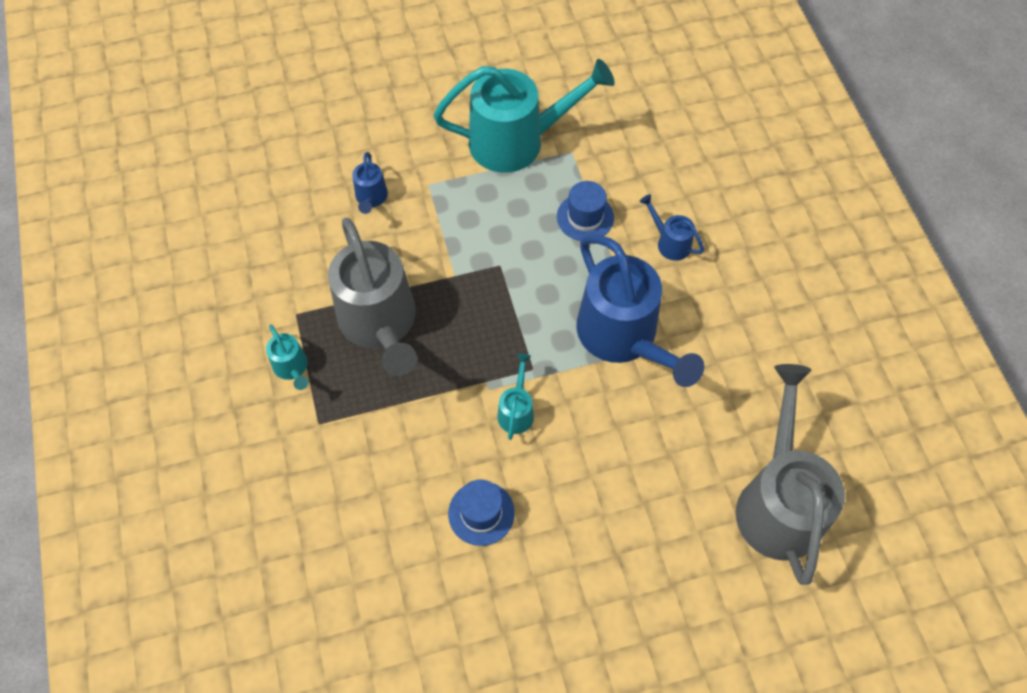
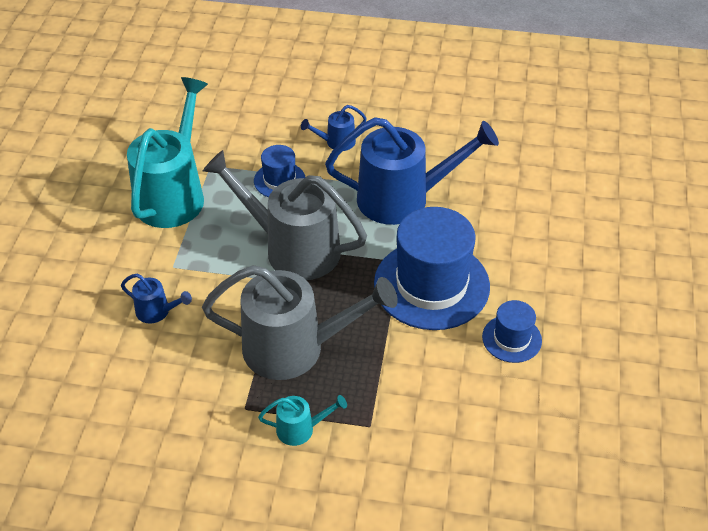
camera: 65 degrees left, 15 degrees down
turquoise watering can [497,353,534,440] -> blue hat [374,207,490,330]
grey watering can [736,364,845,585] -> grey watering can moved to [203,150,367,280]

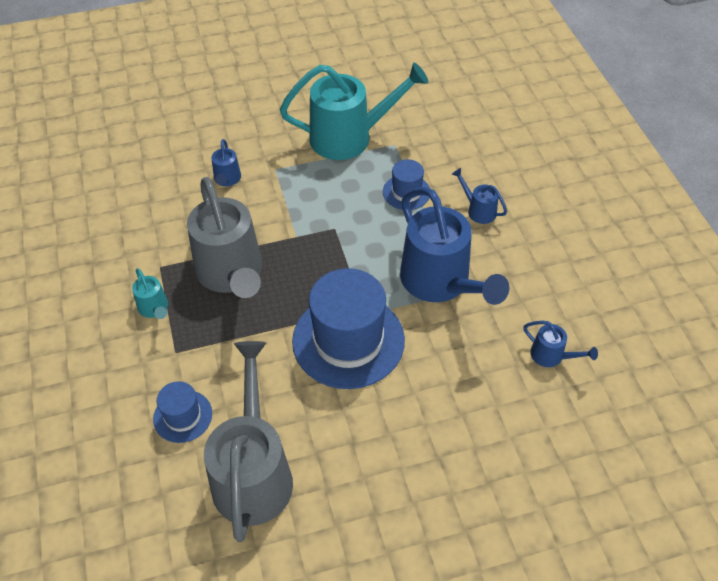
camera: 65 degrees right, 5 degrees up
grey watering can [203,150,367,280] -> grey watering can moved to [204,341,293,542]
blue hat [482,300,542,363] -> blue hat moved to [153,381,212,443]
none -> blue watering can [523,321,598,367]

